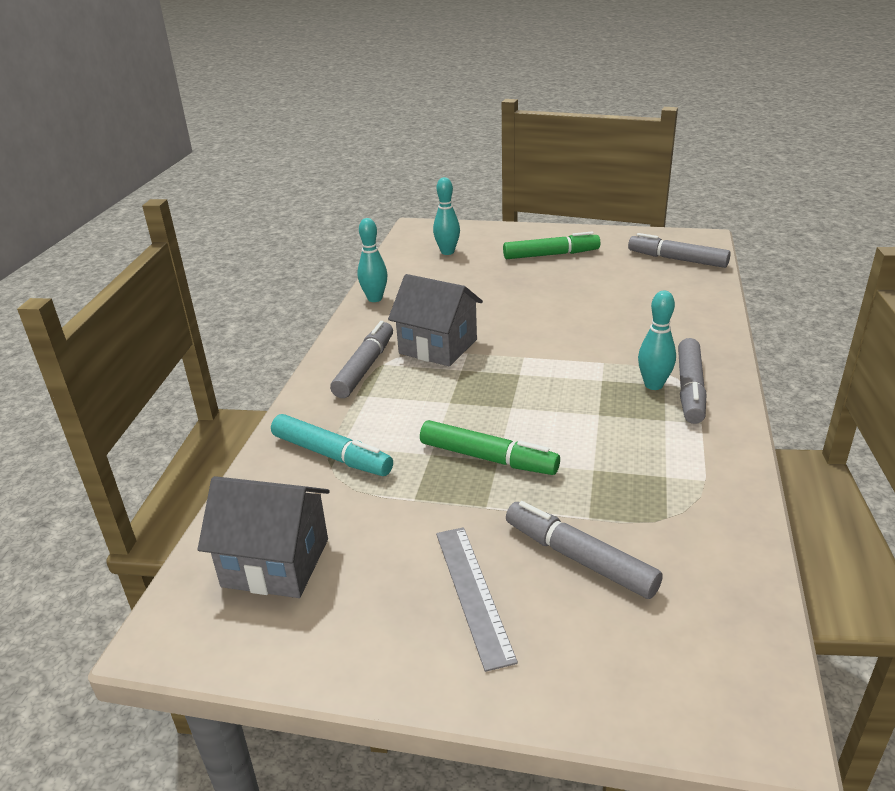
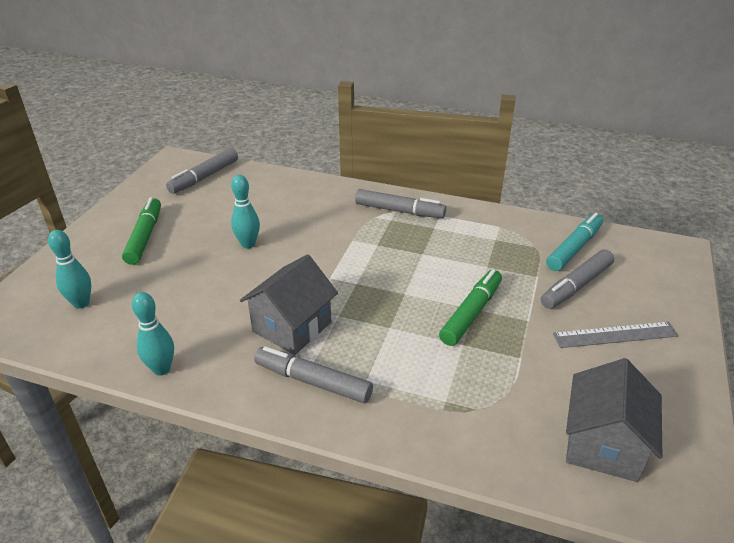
camera: 85 degrees left, 5 degrees up
turquoise marker [271,414,393,476] -> turquoise marker moved to [546,213,603,271]
turquoise bowling pin [638,291,676,390] -> turquoise bowling pin moved to [231,175,260,249]

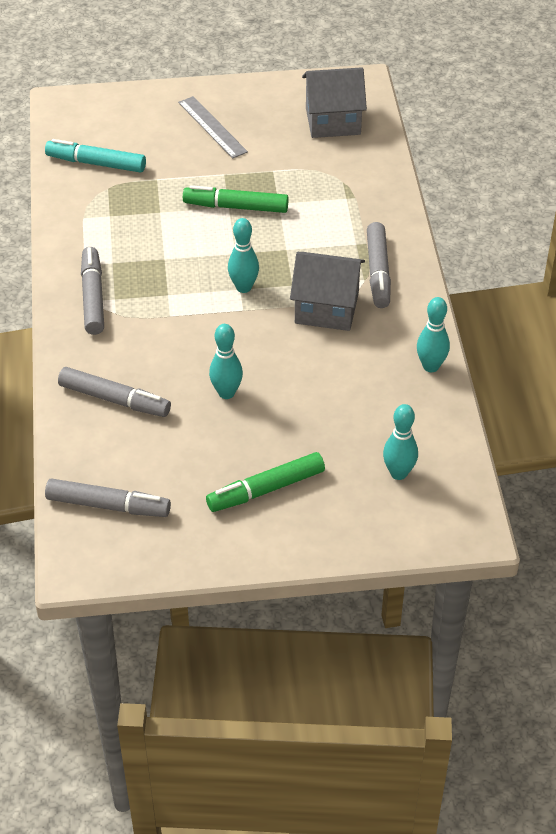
camera: 115 degrees left, 10 degrees up
grey marker [541,249,614,309] -> grey marker moved to [58,367,171,417]
none -> turquoise bowling pin [228,218,259,293]

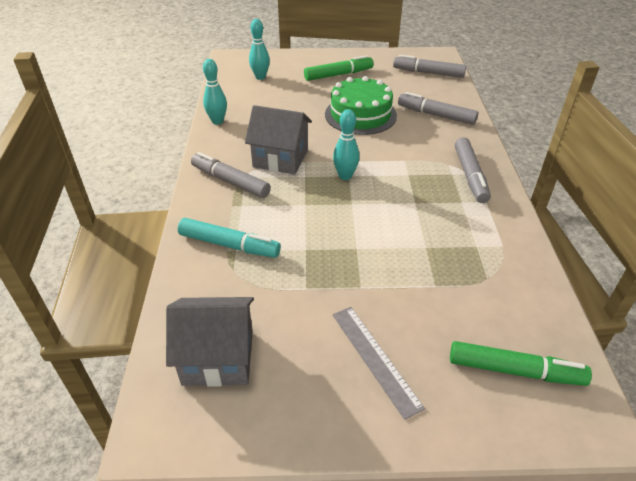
camera: 175 degrees left, 5 degrees down
turquoise marker [45,139,146,173] -> turquoise marker moved to [178,218,281,258]
green marker [183,185,289,213] -> green marker moved to [450,341,592,386]
turquoise bowling pin [209,324,243,399] -> green cake [325,76,397,135]
grey marker [367,222,391,308] -> grey marker turned 60 degrees counterclockwise [191,152,271,198]

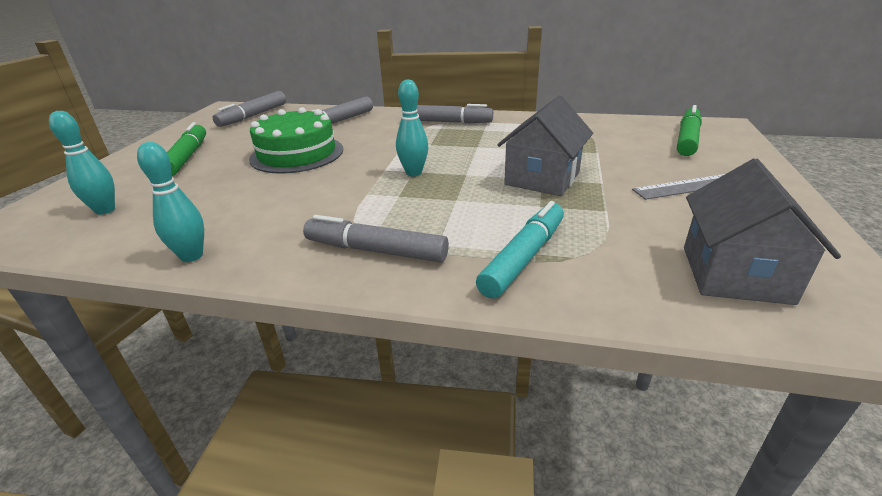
camera: 75 degrees left, 10 degrees down
grey marker [191,152,271,198] -> grey marker turned 60 degrees clockwise [303,215,449,262]
grey house [245,105,312,175] -> grey house moved to [497,96,593,196]

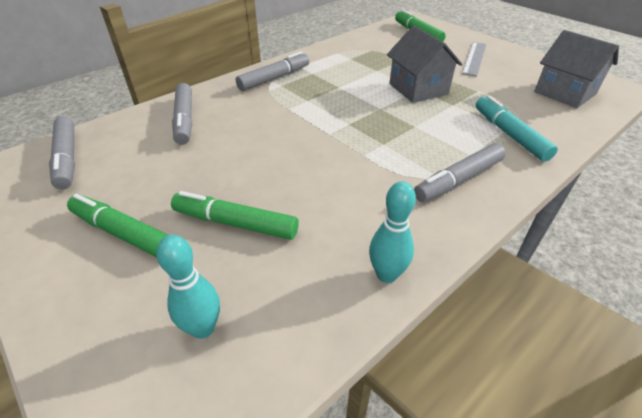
camera: 55 degrees left, 10 degrees up
green cake [249,107,343,174] -> none
turquoise bowling pin [396,79,429,176] -> none
none -> green marker [171,191,299,240]

